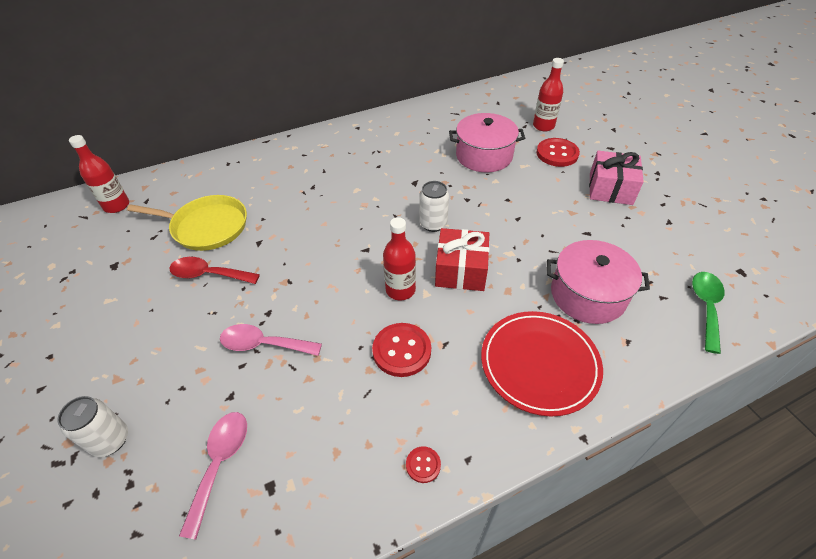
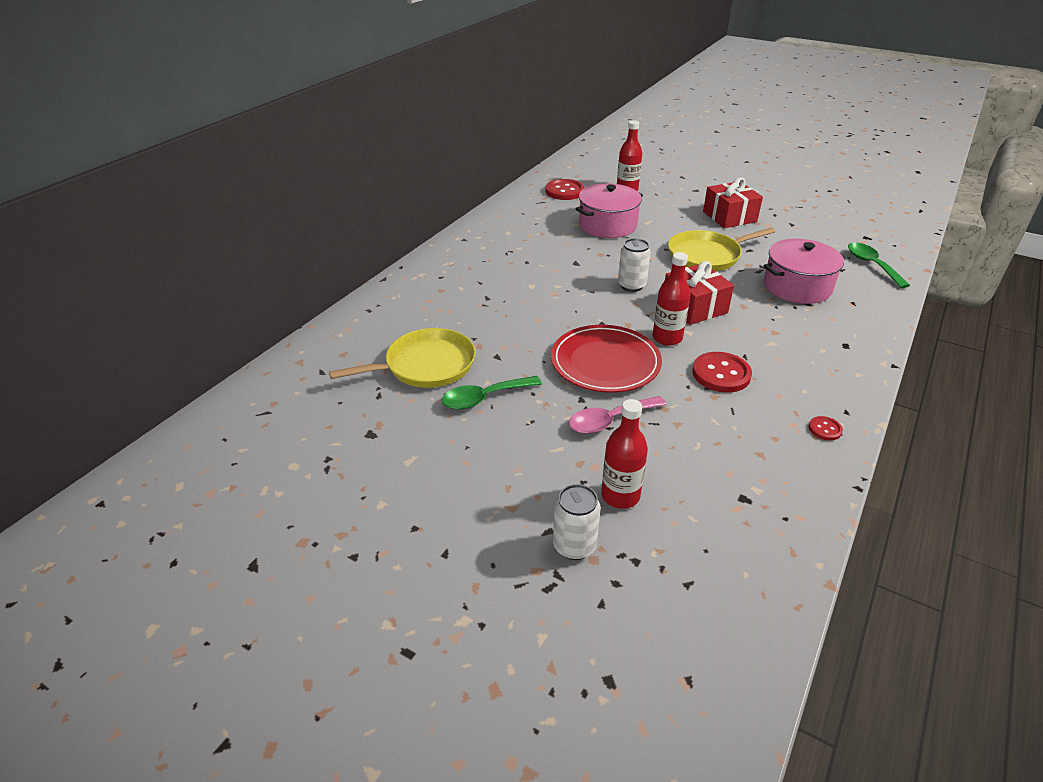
camera: 35 degrees left, 10 degrees down
red bottle [69,135,129,213] -> red bottle moved to [601,399,648,509]
red spoon [169,257,260,284] -> green spoon [442,376,542,410]
pink spoon [179,412,247,540] -> none
red plate [481,311,603,417] -> red plate moved to [551,325,662,393]
red button [536,138,580,167] -> red button moved to [545,179,585,200]
pink gift [589,151,644,205] -> red gift [703,177,763,228]
none -> yellow pan [668,227,776,271]

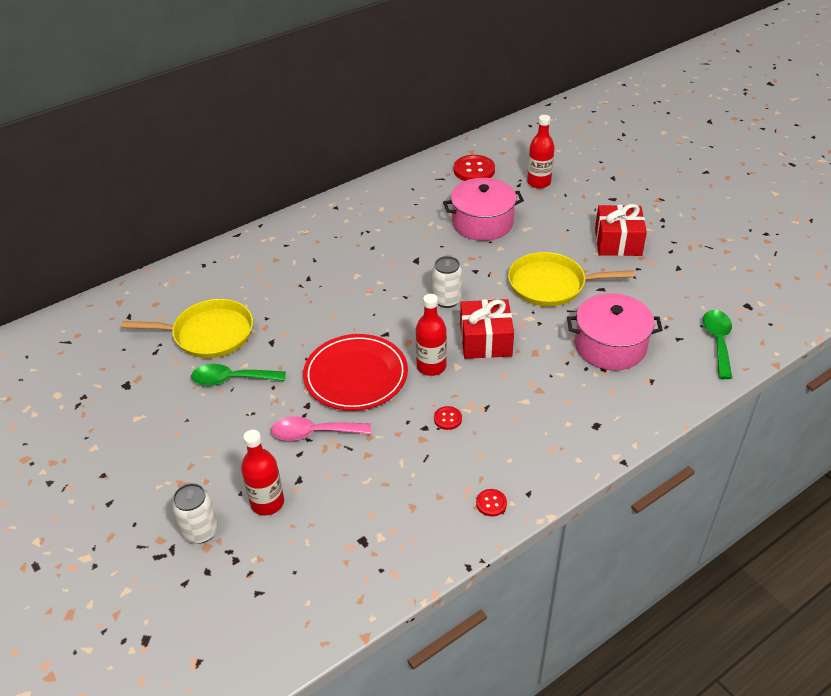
camera: 25 degrees right, 5 degrees up
red button [693,352,752,393] -> red button [434,406,462,430], size x0.51

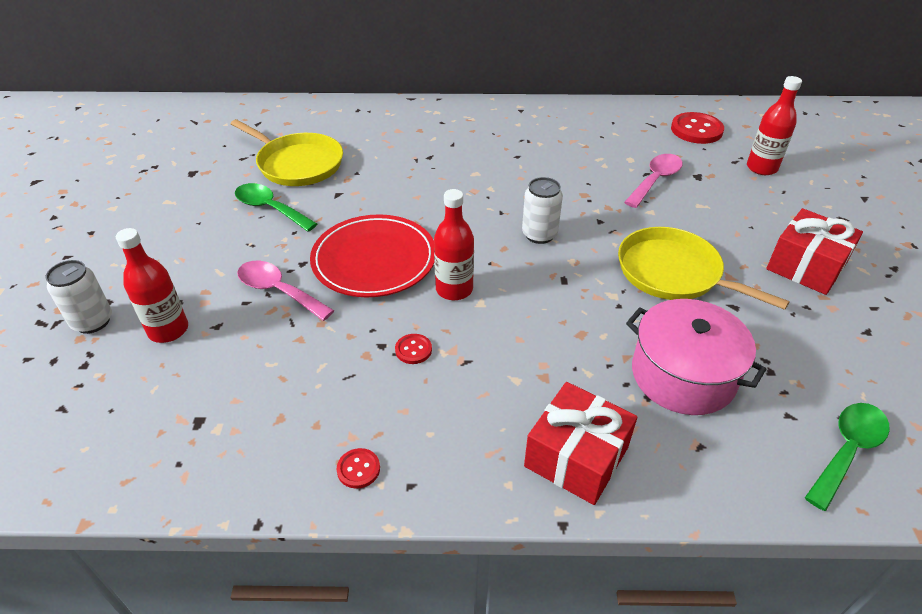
camera: 35 degrees right, 0 degrees up
pink pot [443,178,524,241] -> pink spoon [624,154,683,208]
red gift [460,299,514,359] -> red gift moved to [524,382,637,505]

